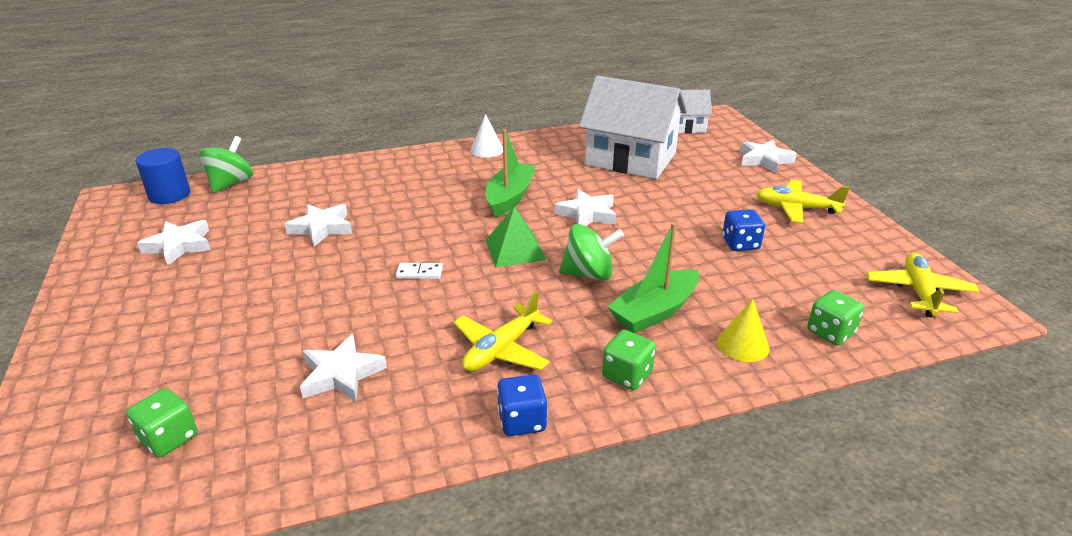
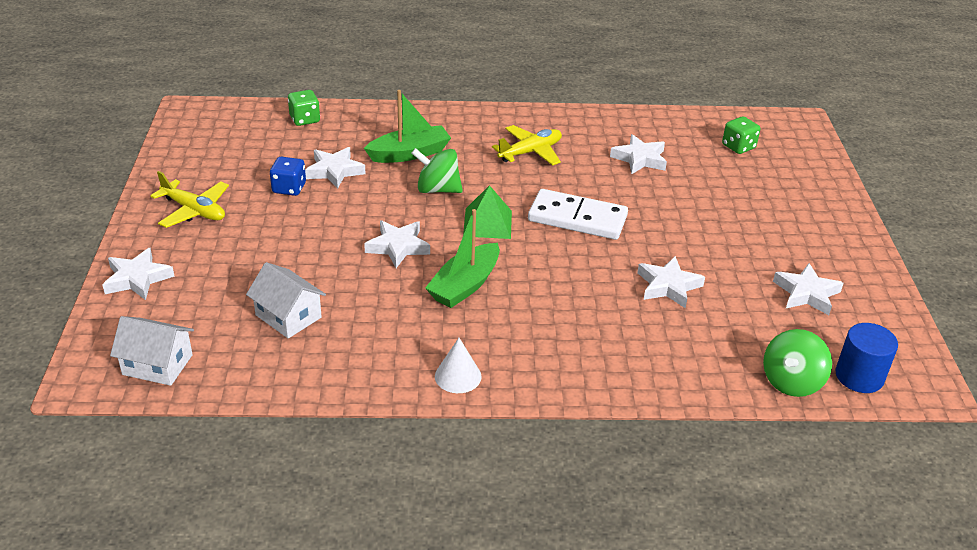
camera: 165 degrees left, 5 degrees up
white domino [396,263,443,279] -> white domino [528,189,628,240], size x2.41
blue dice [497,374,547,436] -> none
white house [579,75,687,179] -> white house [246,262,326,339], size x0.53
green dice [602,330,656,390] -> none
yellow cone [717,299,770,362] -> none
yellow plane [866,253,980,317] -> none
none -> white star [305,147,366,189]

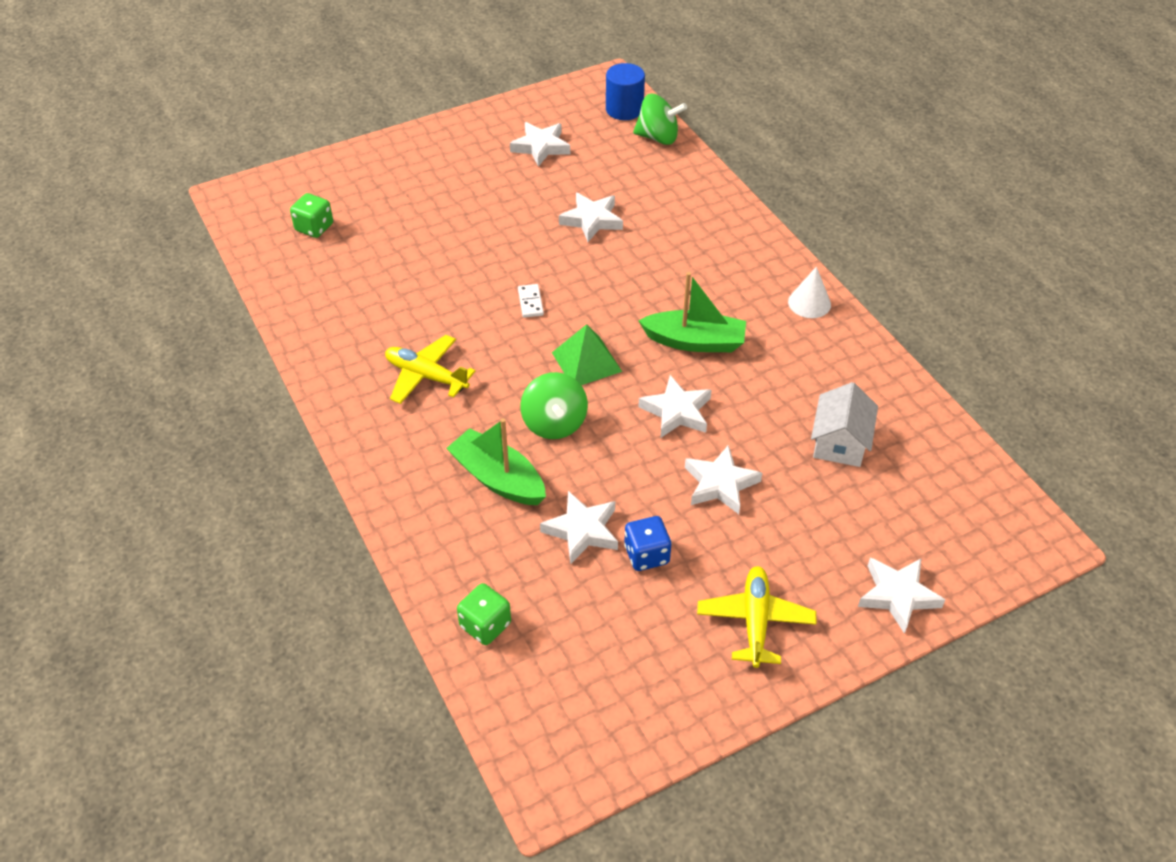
camera: 115 degrees left, 10 degrees up
white house [110,316,194,386] -> none
white domino [528,189,628,240] -> white domino [518,284,544,318], size x0.42
white star [610,134,667,174] -> white star moved to [685,445,762,514]

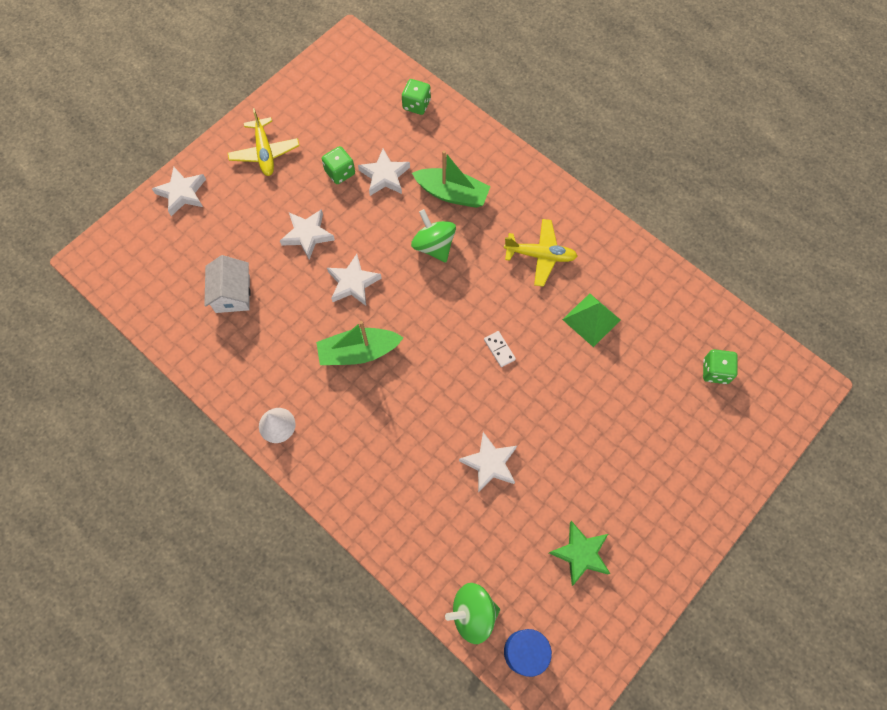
camera: 160 degrees right, 20 degrees up
white star [510,122,570,167] -> green star [549,521,610,586]
green pyramid [552,324,622,385] -> green pyramid moved to [562,293,620,347]
blue dice [624,516,671,571] -> green dice [322,146,355,184]

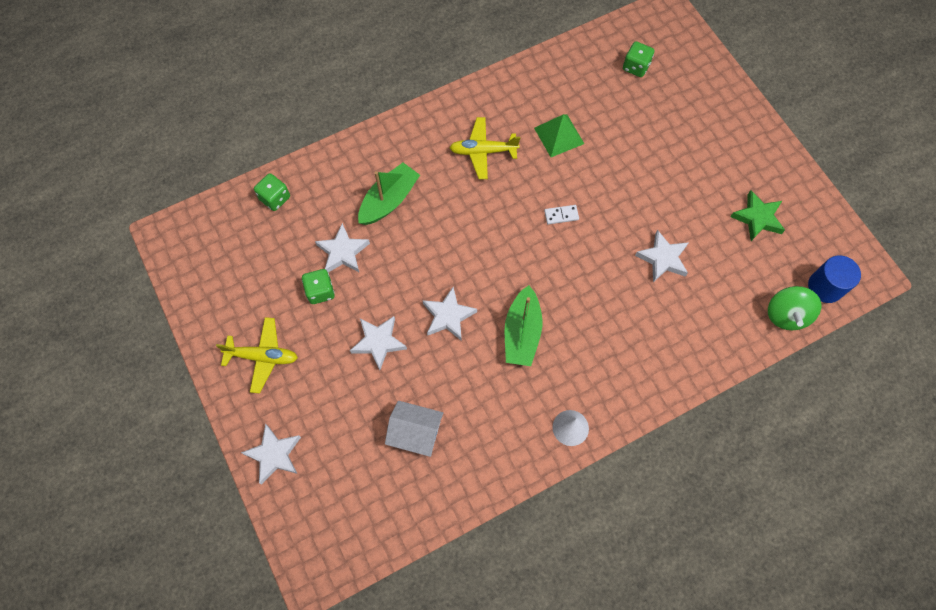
camera: 70 degrees left, 0 degrees up
green spinning top [411,209,456,262] -> none
yellow plane [504,219,578,287] -> yellow plane turned 120 degrees counterclockwise [449,117,520,179]

